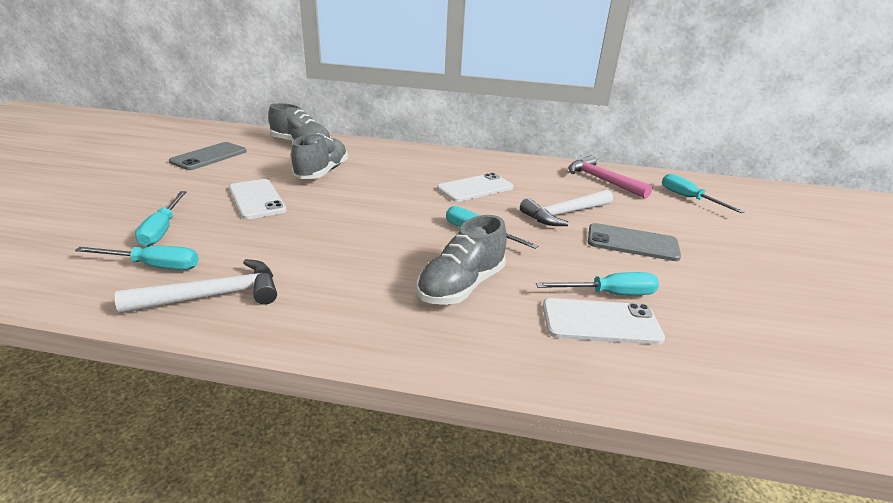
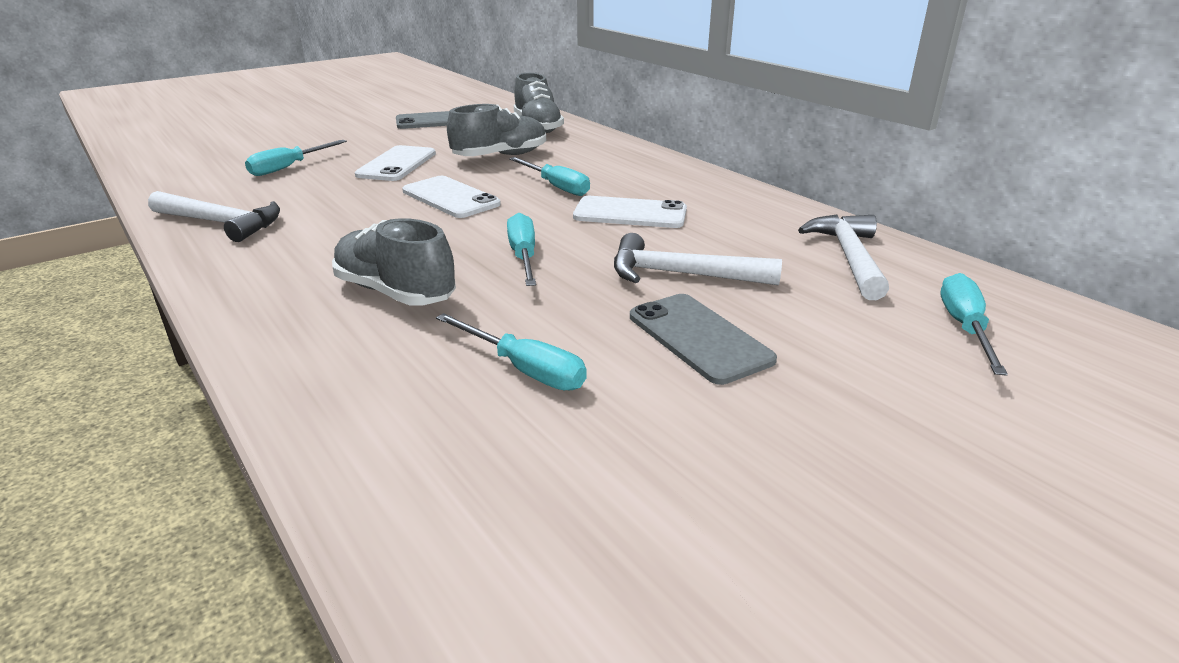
camera: 45 degrees right, 0 degrees up
turquoise screwdriver [75,246,199,270] -> turquoise screwdriver moved to [509,157,590,196]
grey shoe [417,215,507,305] -> grey shoe turned 45 degrees clockwise [332,218,456,306]
white phone [543,298,665,345] -> white phone moved to [402,176,501,218]
pink hammer [568,155,653,199] -> white hammer [798,214,889,300]

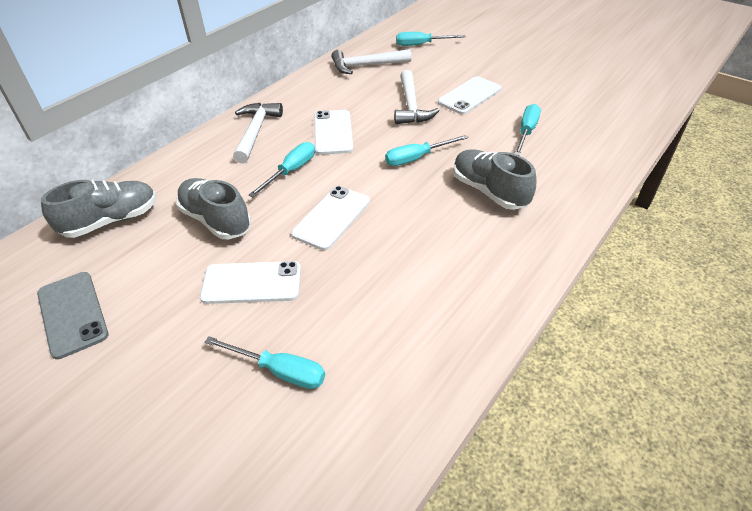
camera: 105 degrees left, 15 degrees up
white hammer [148,191,280,242] -> white hammer moved to [233,103,283,163]
grey shoe [332,218,456,306] -> grey shoe turned 120 degrees clockwise [453,150,536,210]
grey phone [630,294,777,385] -> white phone [438,76,501,114]

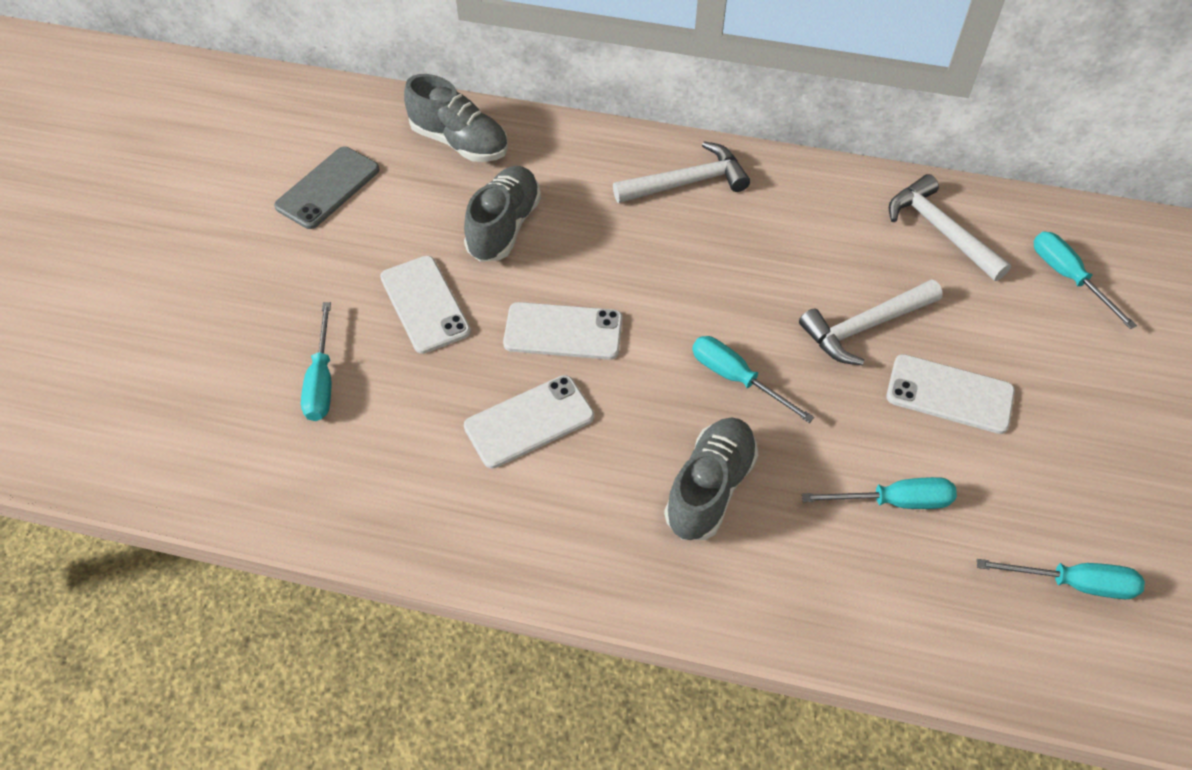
camera: 65 degrees right, 10 degrees up
turquoise screwdriver [249,142,315,197] -> turquoise screwdriver moved to [977,559,1145,599]
white phone [314,110,353,155] -> white phone moved to [464,375,594,468]

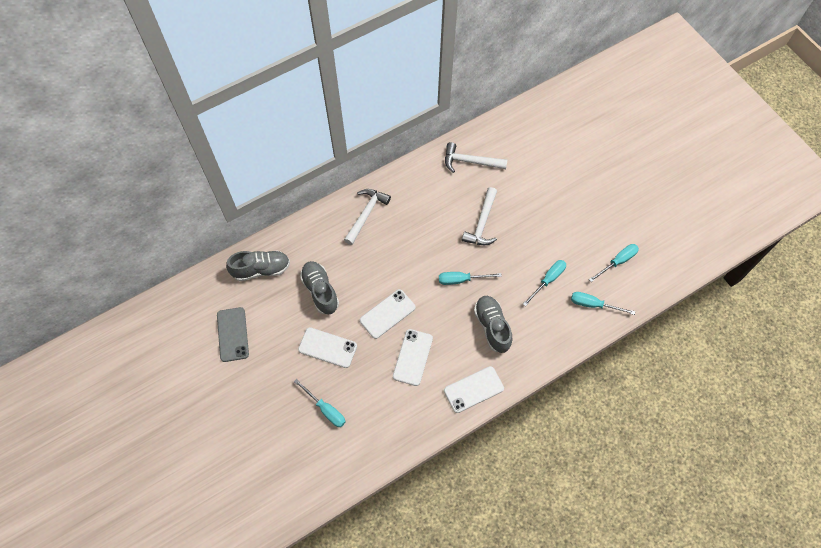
camera: 45 degrees left, 10 degrees up
white phone [886,354,1015,434] -> white phone moved to [444,366,504,413]
turquoise screwdriver [1034,231,1137,329] -> turquoise screwdriver moved to [571,292,635,315]

